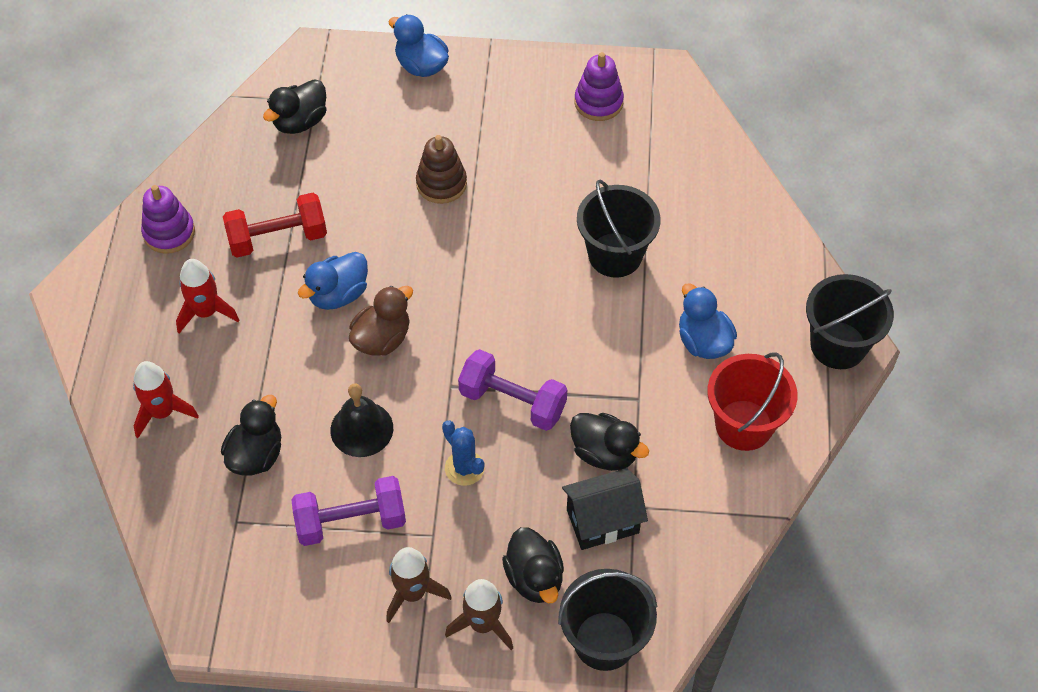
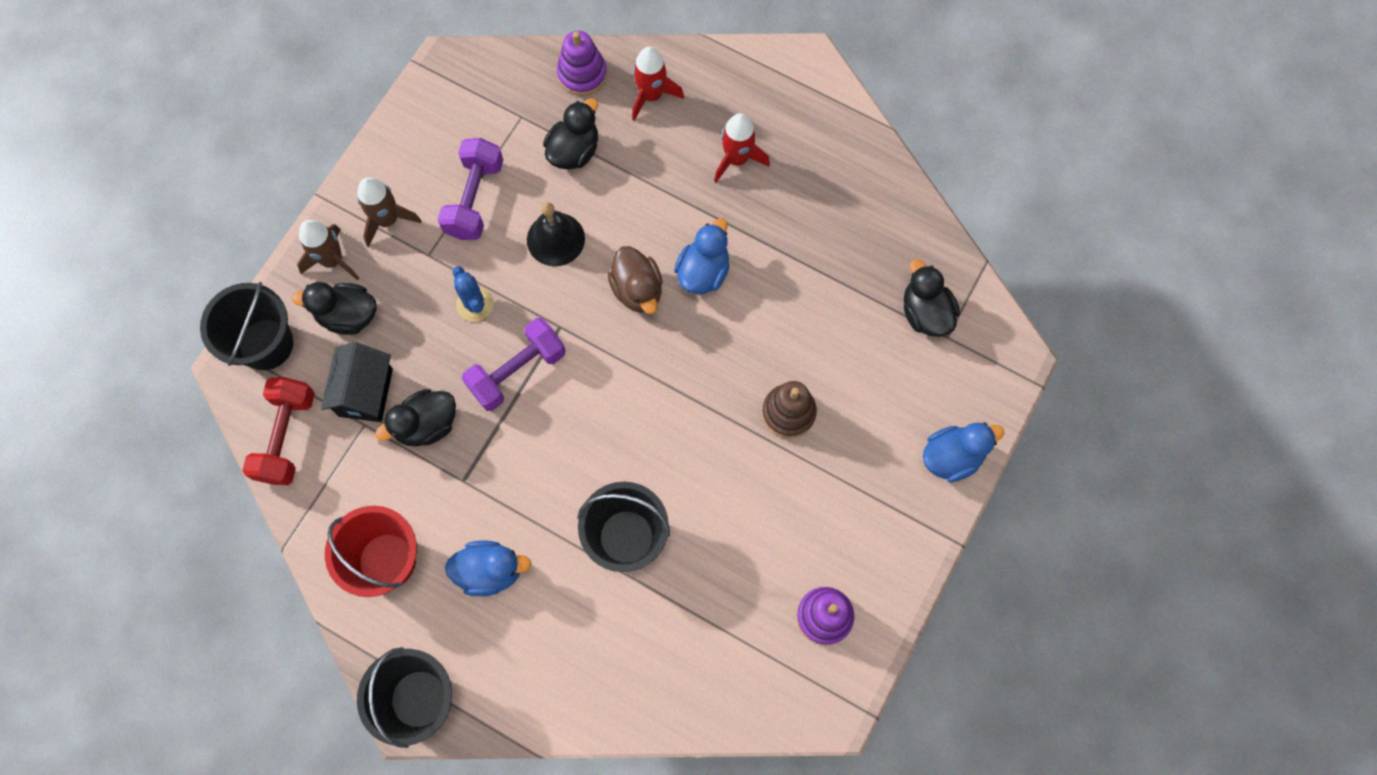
camera: 115 degrees right, 15 degrees up
purple stacking toy [141,185,195,254] -> purple stacking toy moved to [557,31,607,96]
black duck [221,395,281,475] -> black duck turned 105 degrees counterclockwise [543,98,598,169]
red dumbbell [223,193,327,257] -> red dumbbell moved to [242,377,315,485]
blue duck [298,252,368,310] -> blue duck turned 45 degrees clockwise [674,218,730,294]
blue cactus [442,420,485,486] -> blue cactus turned 75 degrees clockwise [452,266,493,322]

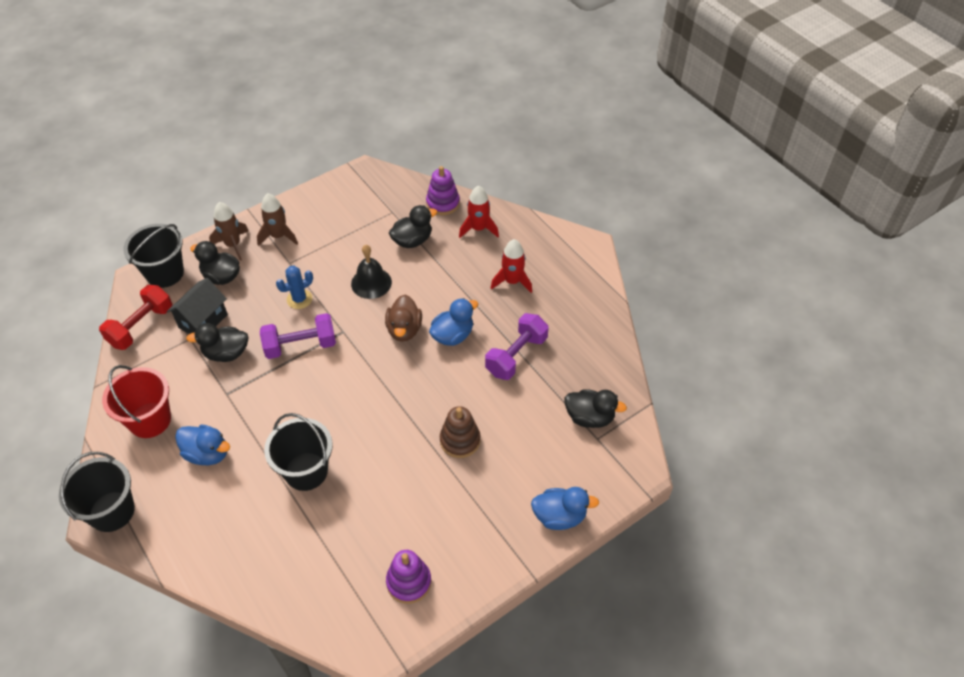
camera: 25 degrees right, 20 degrees down
purple dumbbell [437,138,503,240] -> purple dumbbell moved to [485,313,549,380]
blue cactus [452,266,493,322] -> blue cactus turned 60 degrees clockwise [276,266,313,309]
black duck [904,259,960,337] -> black duck turned 105 degrees clockwise [565,390,627,428]

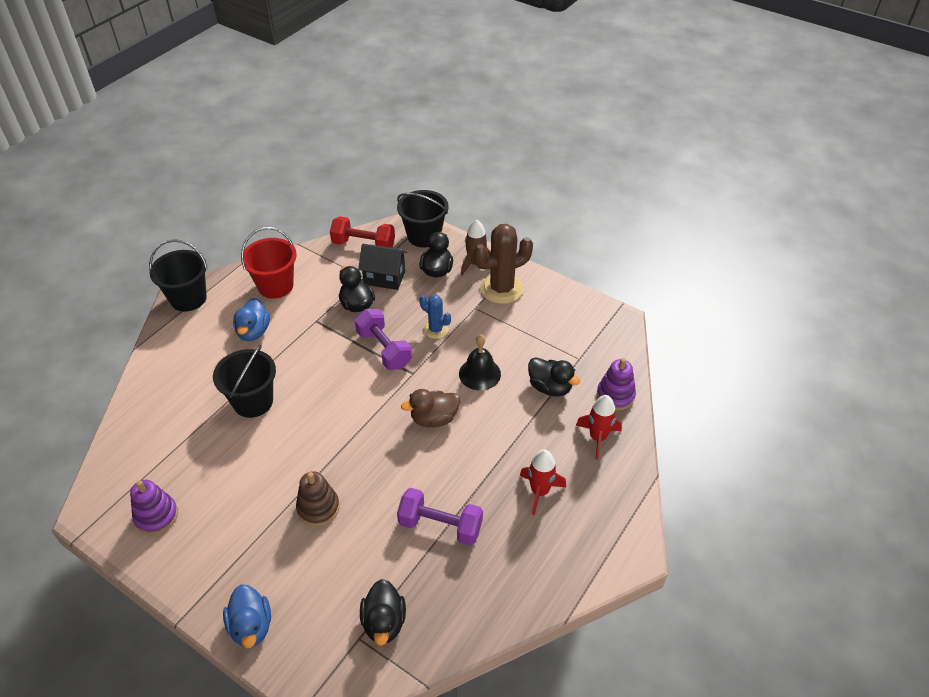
camera: 70 degrees right, 5 degrees down
brown rocket [257,193,298,246] -> brown cactus [473,224,533,304]
blue duck [429,298,478,346] -> none

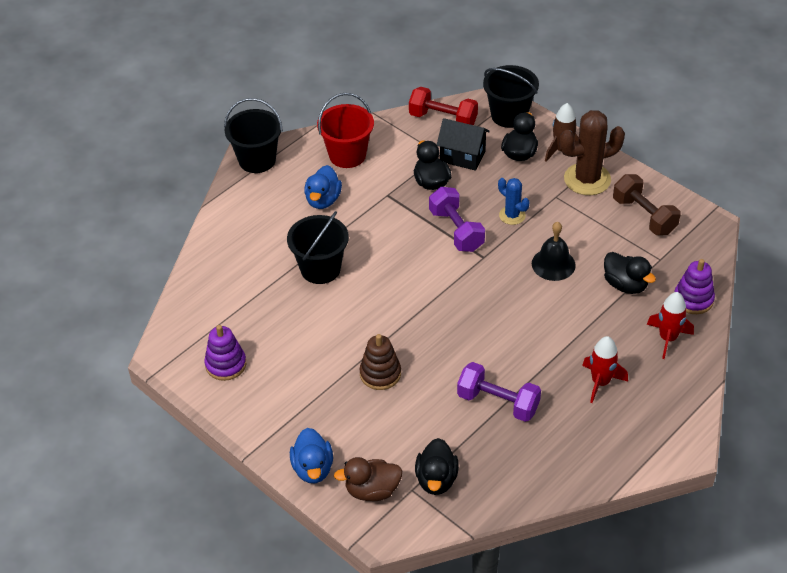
camera: 10 degrees right, 0 degrees up
brown duck [401,389,460,427] -> brown duck moved to [334,457,403,501]
none -> brown dumbbell [613,174,681,235]

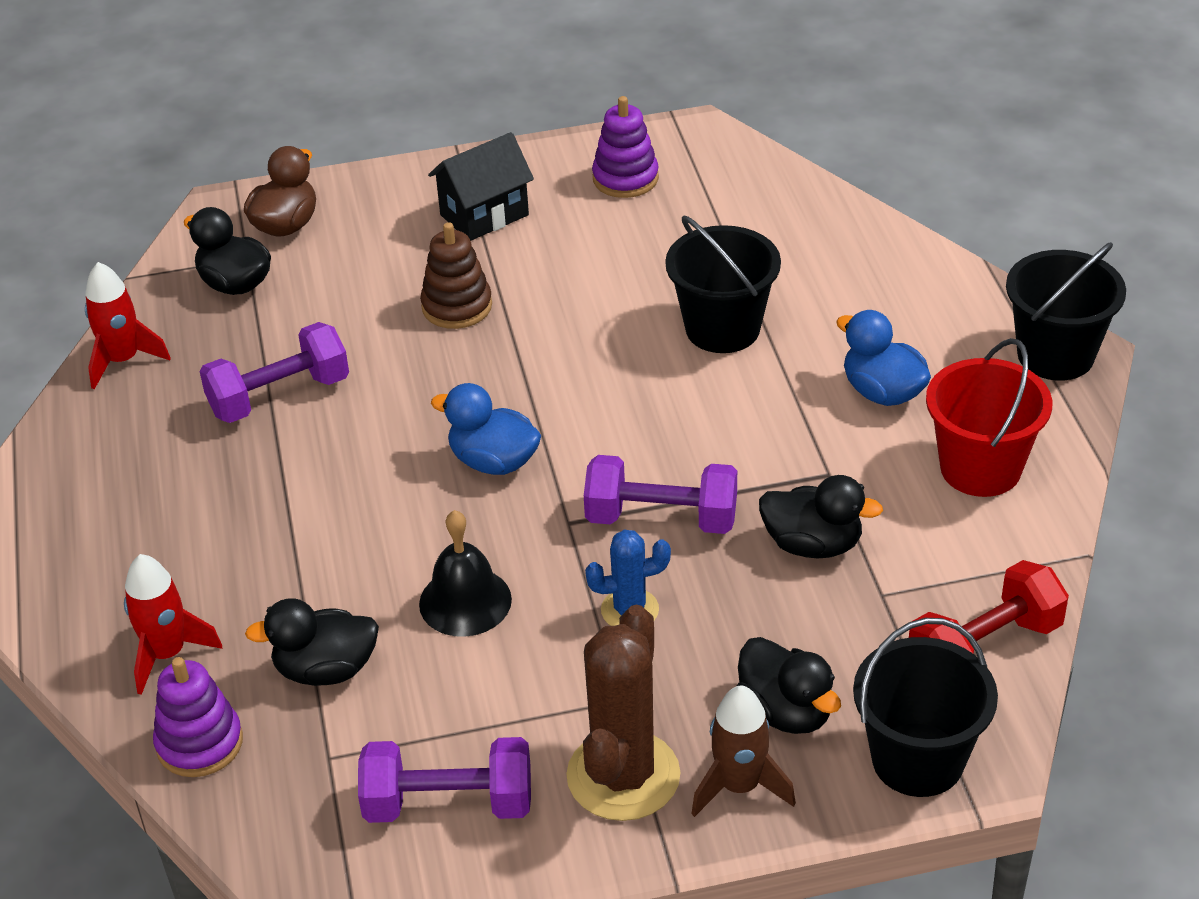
camera: 125 degrees right, 5 degrees down
blue duck [290,428,333,483] -> blue duck moved to [431,383,541,475]
black house [437,118,490,171] -> black house moved to [428,132,534,241]
red rocket [582,336,628,403] -> red rocket moved to [85,262,171,389]
brown dumbbell [613,174,681,235] -> purple dumbbell [358,737,531,823]

